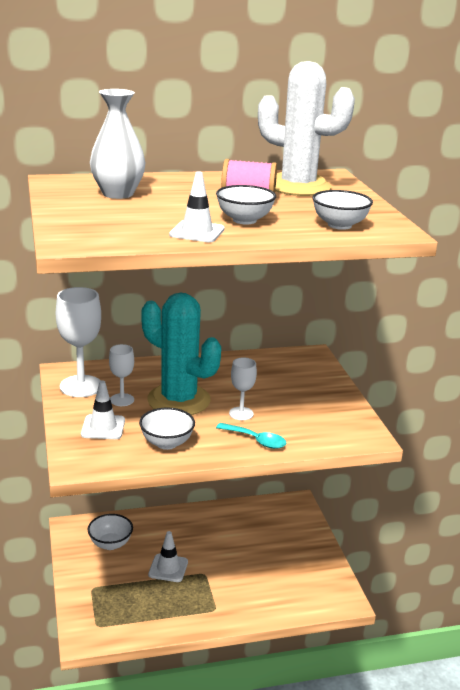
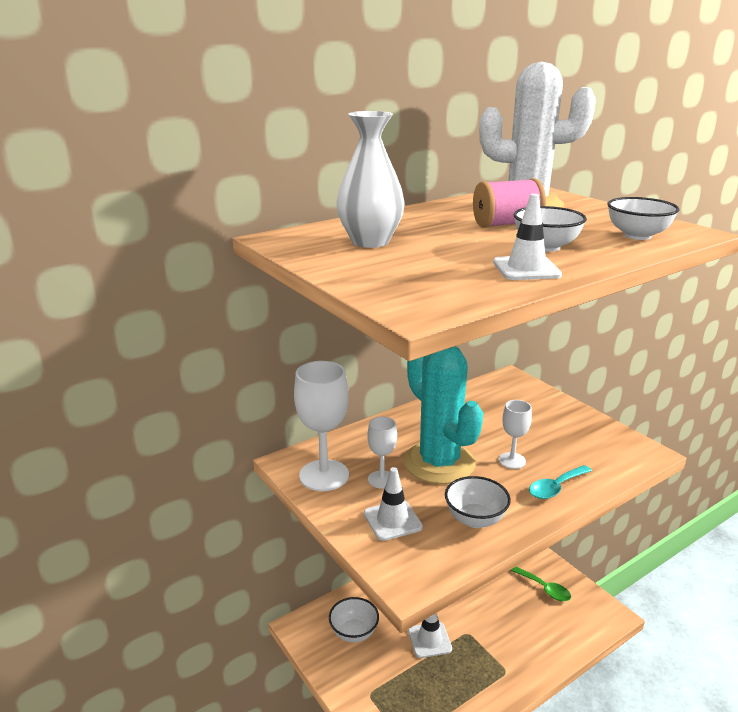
camera: 20 degrees left, 0 degrees up
turquoise cactus [141,292,221,415] -> turquoise cactus turned 45 degrees clockwise [404,346,483,484]
turquoise spoon [216,423,287,449] -> turquoise spoon turned 135 degrees clockwise [529,465,592,499]
none -> green spoon [511,566,571,601]

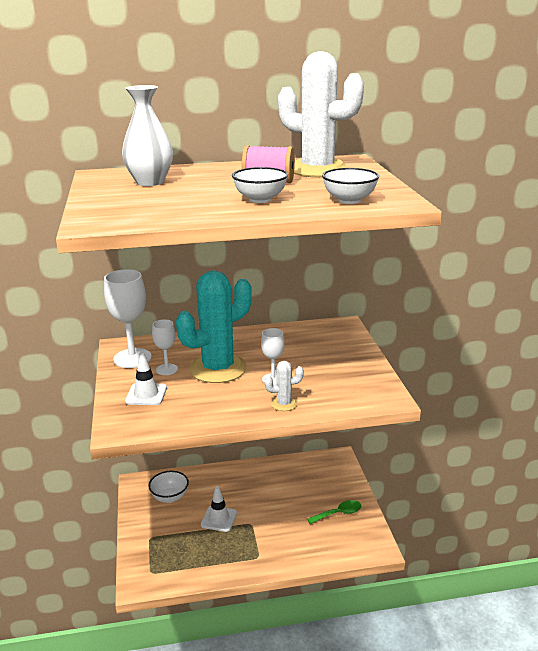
camera: 25 degrees right, 0 degrees up
turquoise cactus [404,346,483,484] -> turquoise cactus turned 60 degrees clockwise [176,271,252,383]
white bowl [445,476,511,528] -> none
white traffic cone [493,194,562,280] -> none
green spoon [511,566,571,601] -> green spoon turned 90 degrees counterclockwise [307,500,362,524]
turquoise spoon [529,465,592,499] -> white cactus [265,361,304,411]

